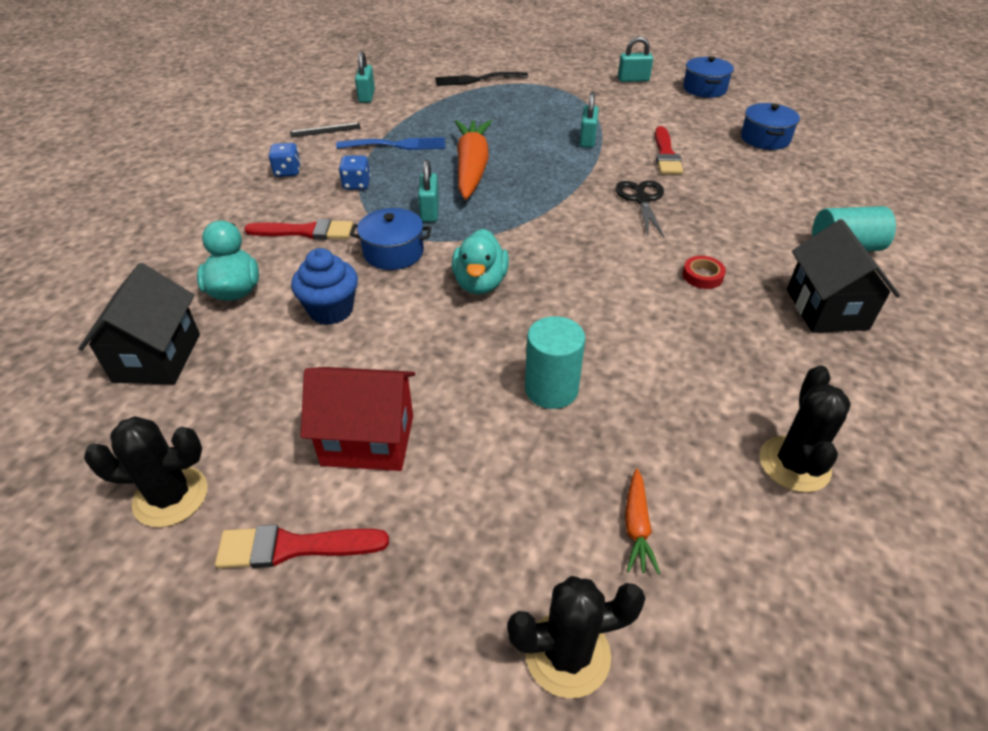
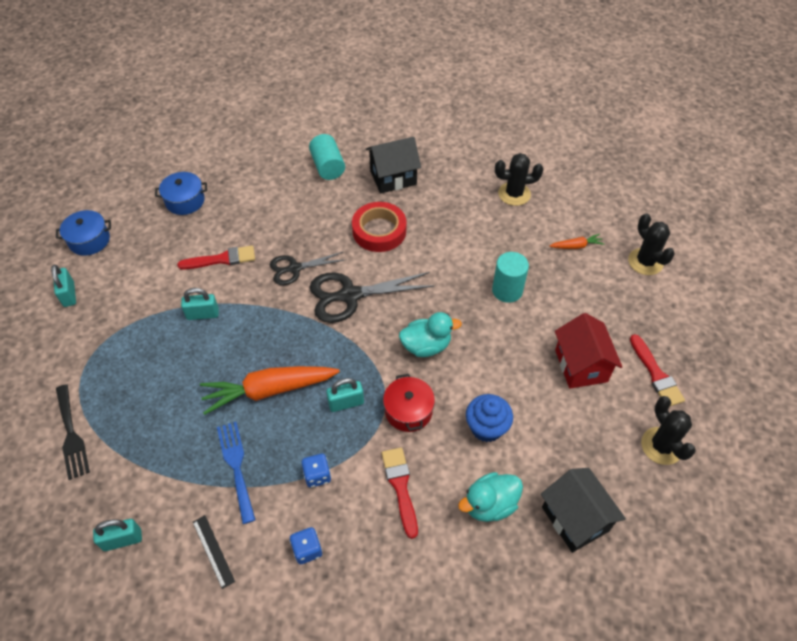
camera: 105 degrees left, 10 degrees up
black house [78,263,200,384] -> black house turned 75 degrees clockwise [541,468,626,553]
blue pot [350,208,432,270] -> red pot [383,374,435,432]
red tape [682,256,726,289] -> red tape [352,202,406,252], size x2.09
none -> black scissors [310,272,435,323]

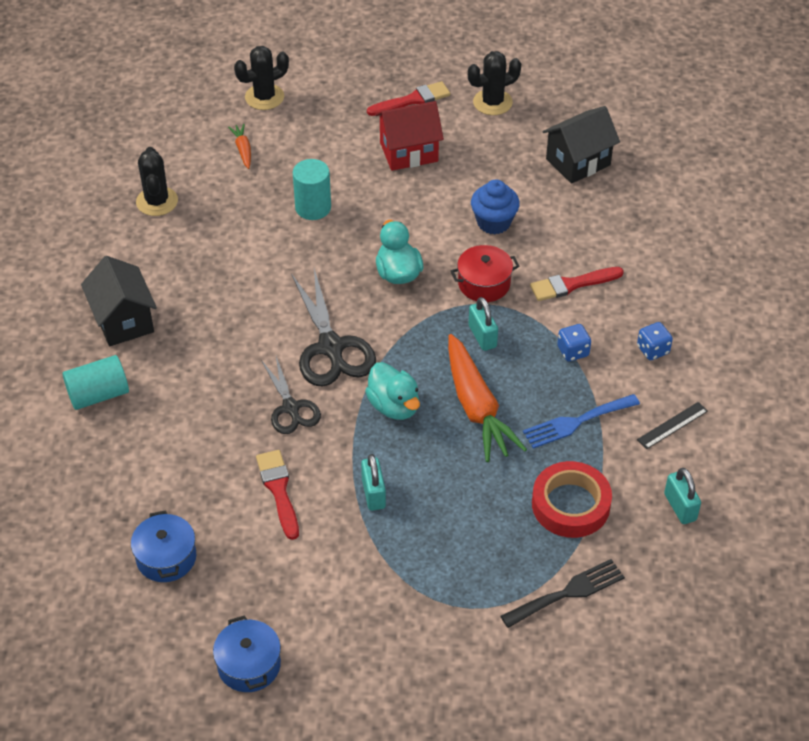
camera: 95 degrees left, 5 degrees down
turquoise padlock [51,264,76,307] -> none
red tape [352,202,406,252] -> red tape moved to [532,461,612,538]
turquoise duck [458,472,523,522] -> turquoise duck moved to [365,362,420,420]

